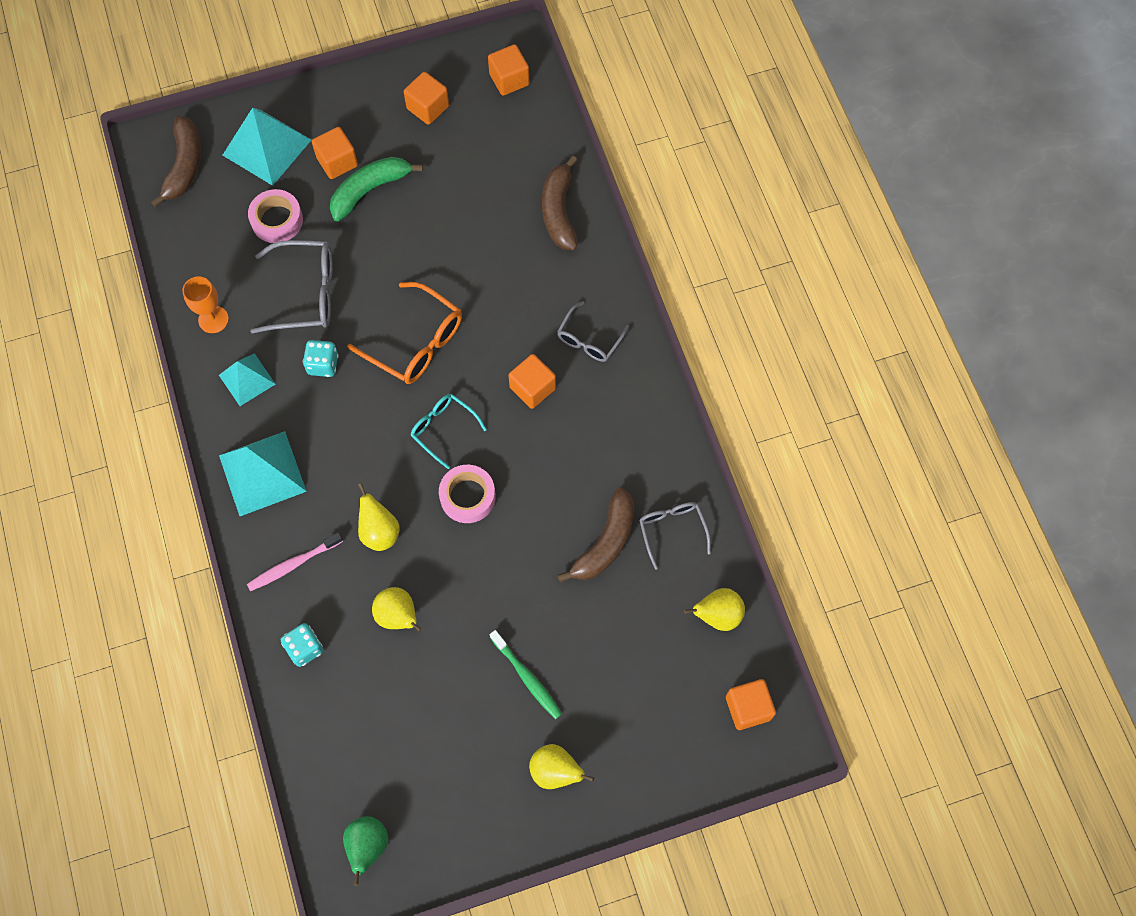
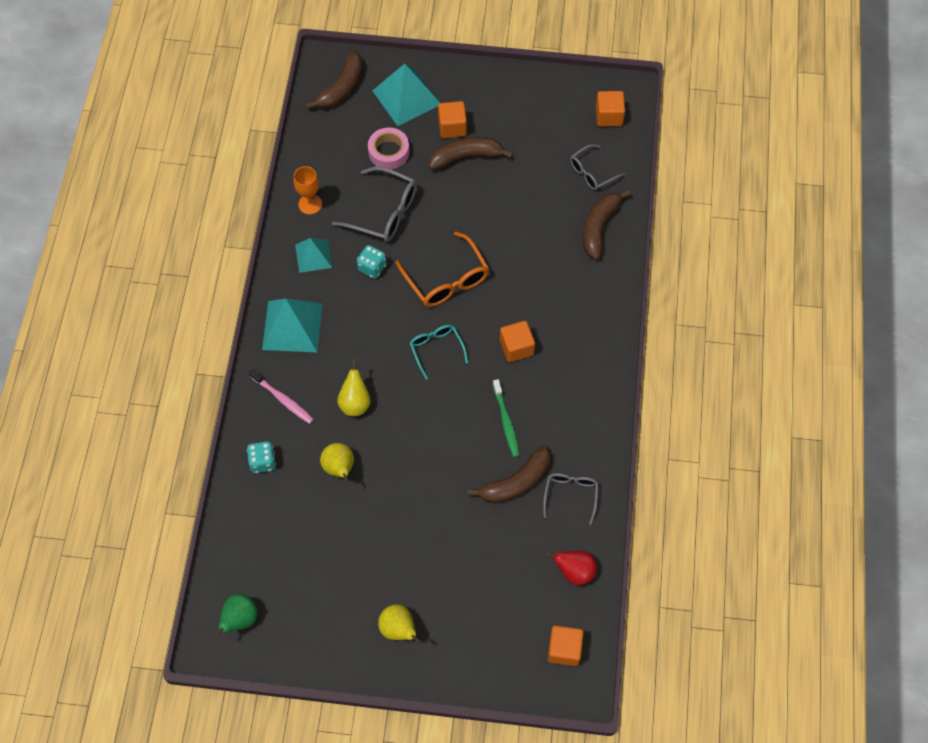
camera: 25 degrees right, 5 degrees down
pink toothbrush [247,532,343,591] -> pink toothbrush turned 135 degrees counterclockwise [249,369,314,424]
green banana [330,157,423,221] -> brown banana [429,137,513,170]
orange cube [404,72,449,125] -> none
pink tape [439,465,496,523] -> none
green toothbrush [490,630,562,719] -> green toothbrush moved to [493,379,520,457]
grey glasses [557,301,629,362] -> grey glasses moved to [570,144,625,190]
yellow pear [684,588,745,631] -> red pear [545,550,597,585]

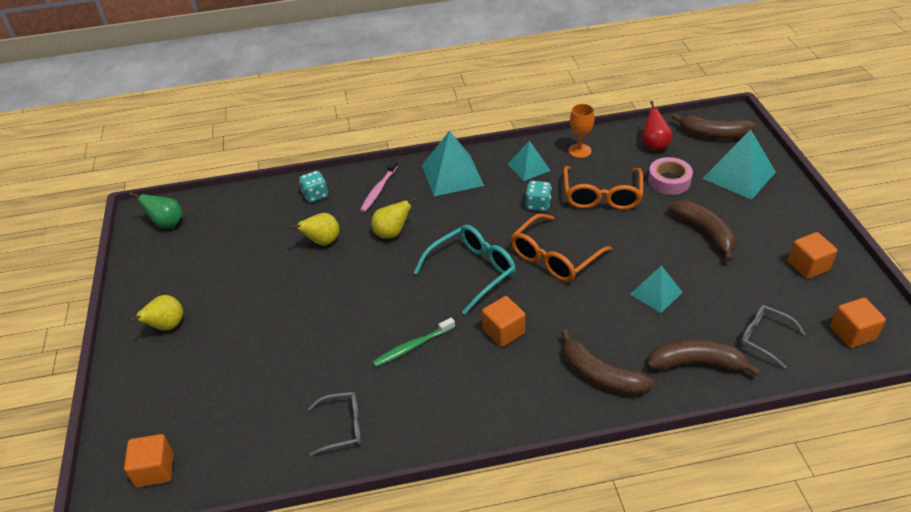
camera: 75 degrees right, 20 degrees down
grey glasses [332,166,417,242] -> orange glasses [563,166,643,210]
turquoise glasses [410,325,468,380] -> turquoise glasses [414,225,516,315], size x1.61
orange cube [438,101,467,138] -> orange cube moved to [788,232,837,279]
brown banana [468,445,550,503] -> brown banana moved to [561,330,654,396]
red pear [545,550,597,585] -> red pear moved to [642,101,673,151]
none -> turquoise pyramid [630,265,683,313]

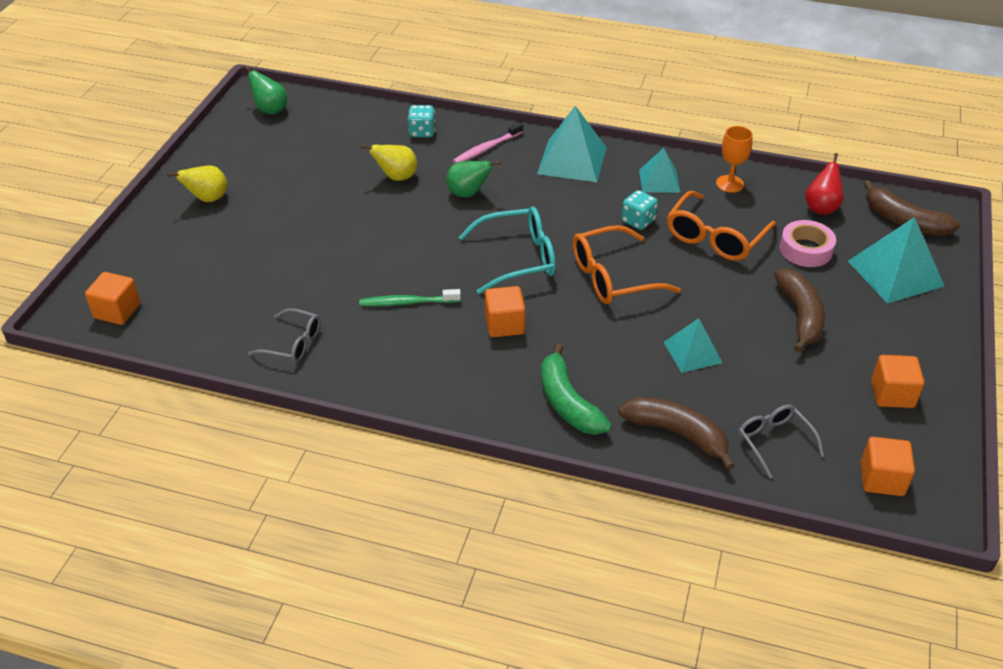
camera: 25 degrees right, 0 degrees up
yellow pear [371,197,418,239] -> green pear [446,161,501,197]
brown banana [561,330,654,396] -> green banana [541,343,612,435]

